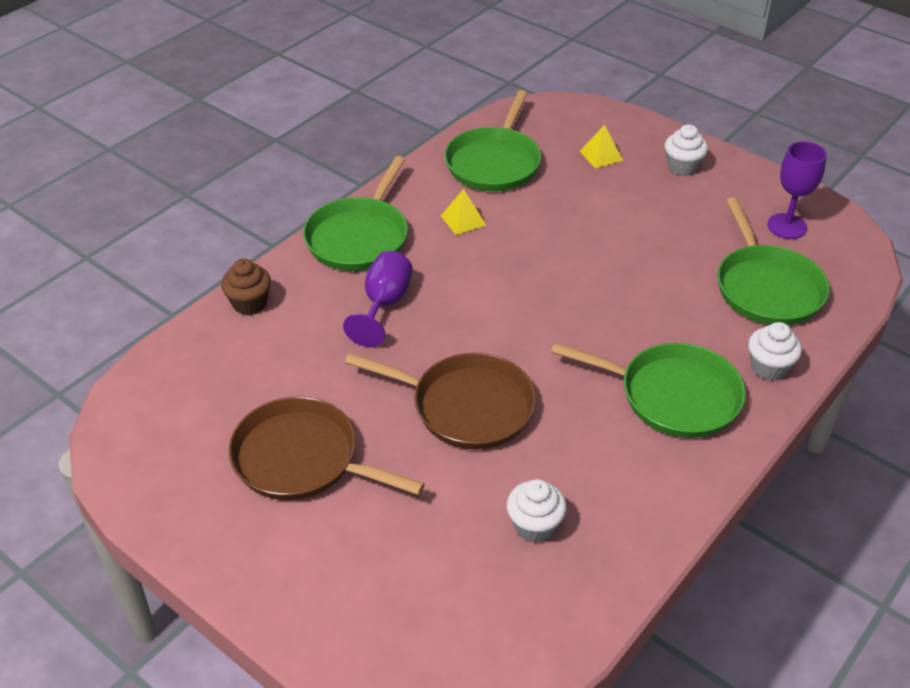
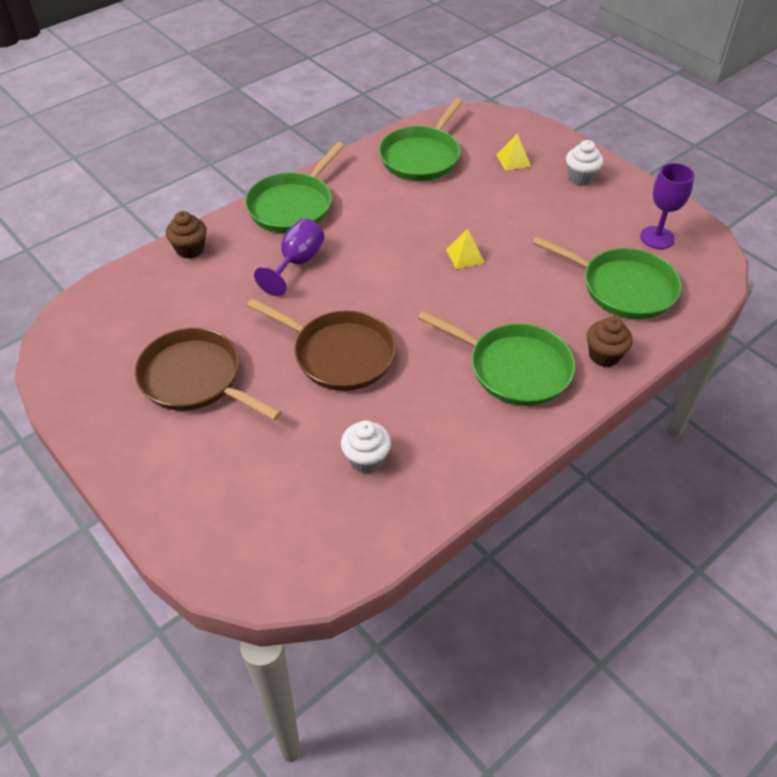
camera: 10 degrees right, 5 degrees up
yellow pyramid [441,189,486,235] -> yellow pyramid moved to [446,229,485,269]
green pan [717,197,830,325] -> green pan turned 60 degrees counterclockwise [532,236,682,319]
white cupcake [748,322,802,381] -> brown cupcake [587,317,633,367]

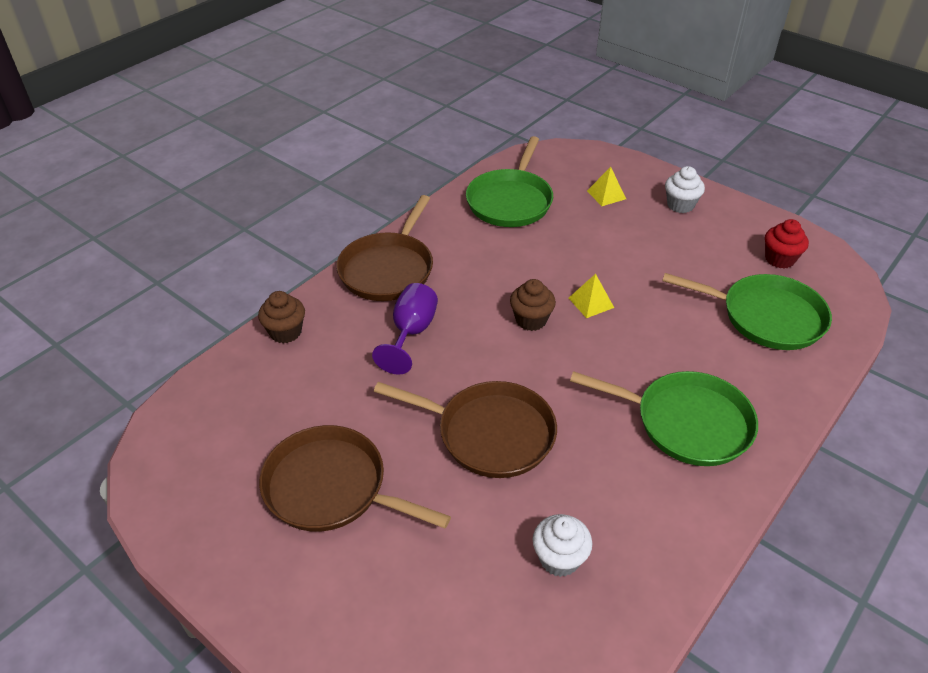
camera: 10 degrees left, 5 degrees down
green pan [245,142,344,233] -> brown pan [336,195,433,301]
brown cupcake [587,317,633,367] -> brown cupcake moved to [510,279,556,331]
purple goblet [640,163,694,249] -> red cupcake [765,219,809,269]

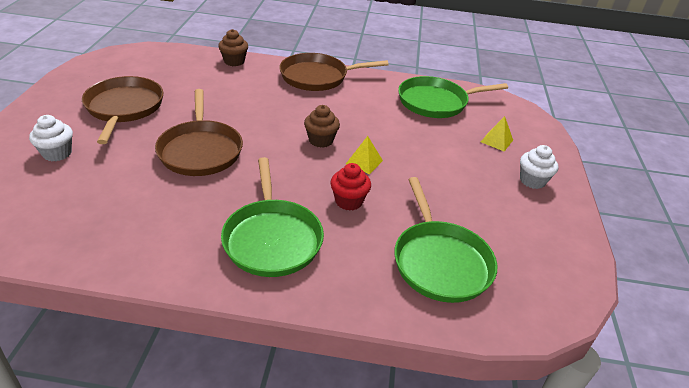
camera: 55 degrees right, 5 degrees down
purple goblet [372,283,438,375] -> none
white cupcake [533,514,592,577] -> white cupcake moved to [29,115,73,161]
red cupcake [765,219,809,269] -> red cupcake moved to [330,163,371,211]

